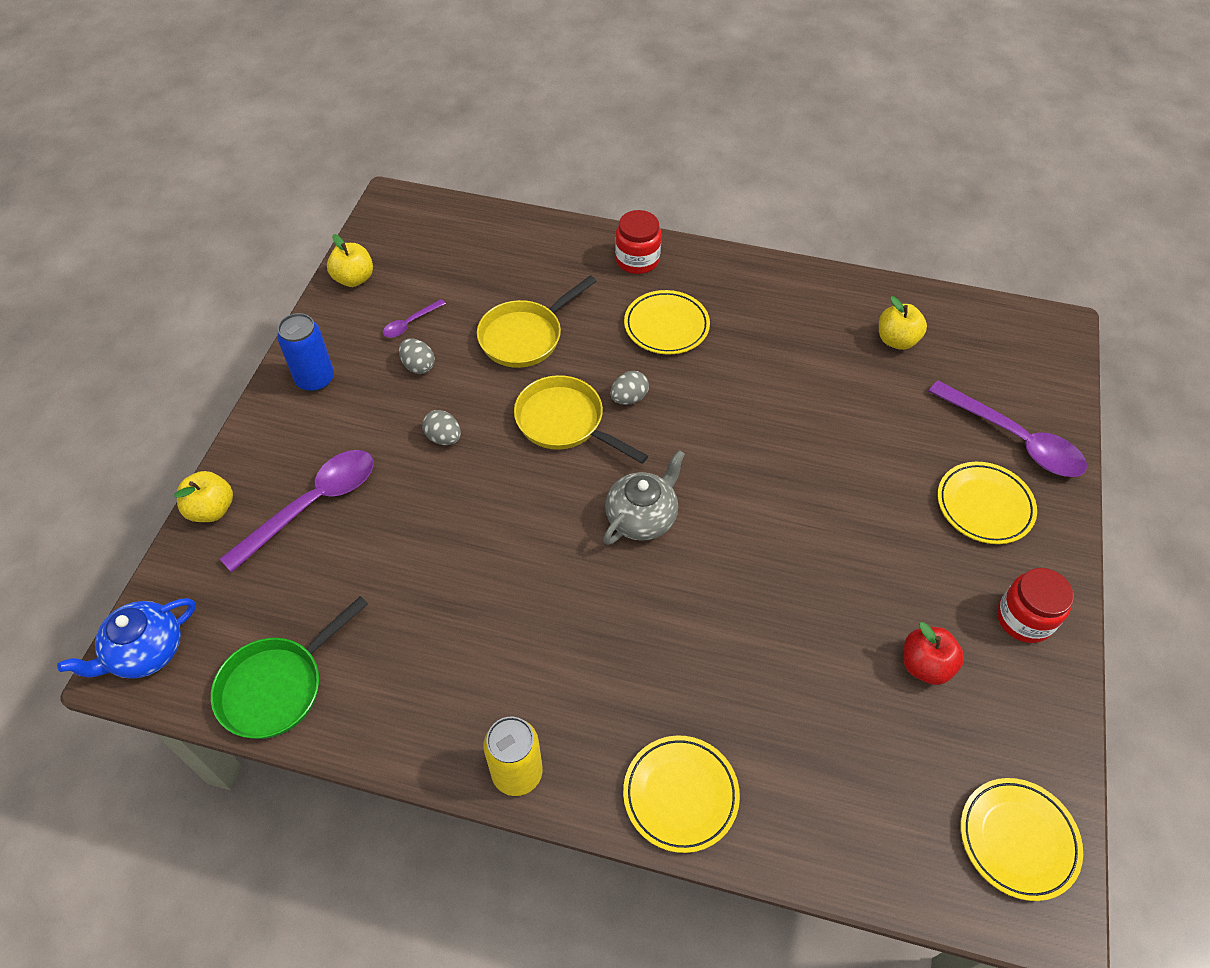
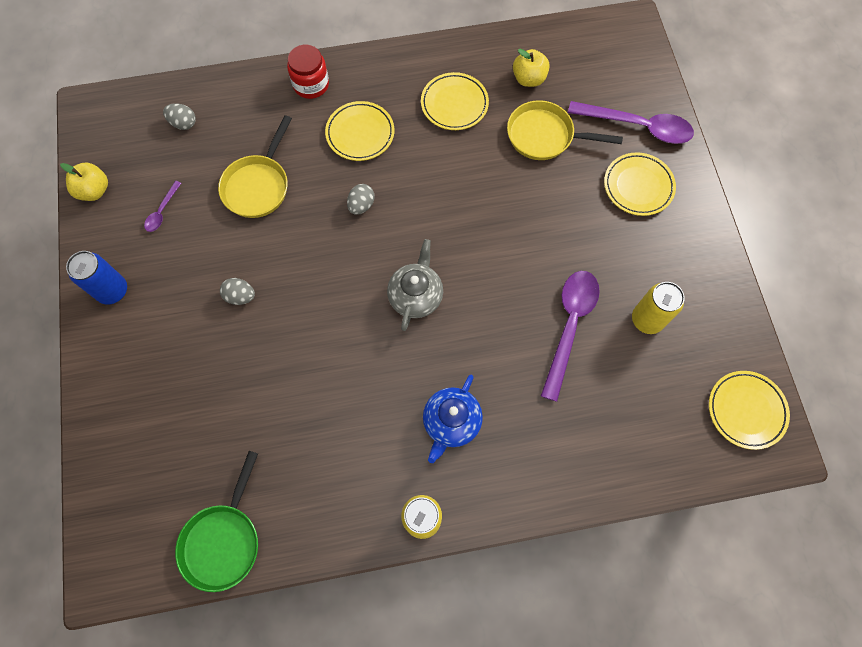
camera: 25 degrees left, 15 degrees up
blue teapot [57,598,196,679] -> blue teapot moved to [423,375,483,463]
yellow apple [174,471,233,522] -> none
purple spoon [220,450,374,572] -> purple spoon moved to [541,271,600,402]
grey egg [399,338,435,374] -> grey egg moved to [163,103,196,130]
yellow pan [514,375,648,464] -> yellow pan moved to [507,100,623,160]
yellow plate [623,736,740,853] -> yellow plate moved to [421,72,489,130]
red apple [903,622,964,685] -> yellow can [632,282,685,334]
red jar [997,568,1074,643] -> none

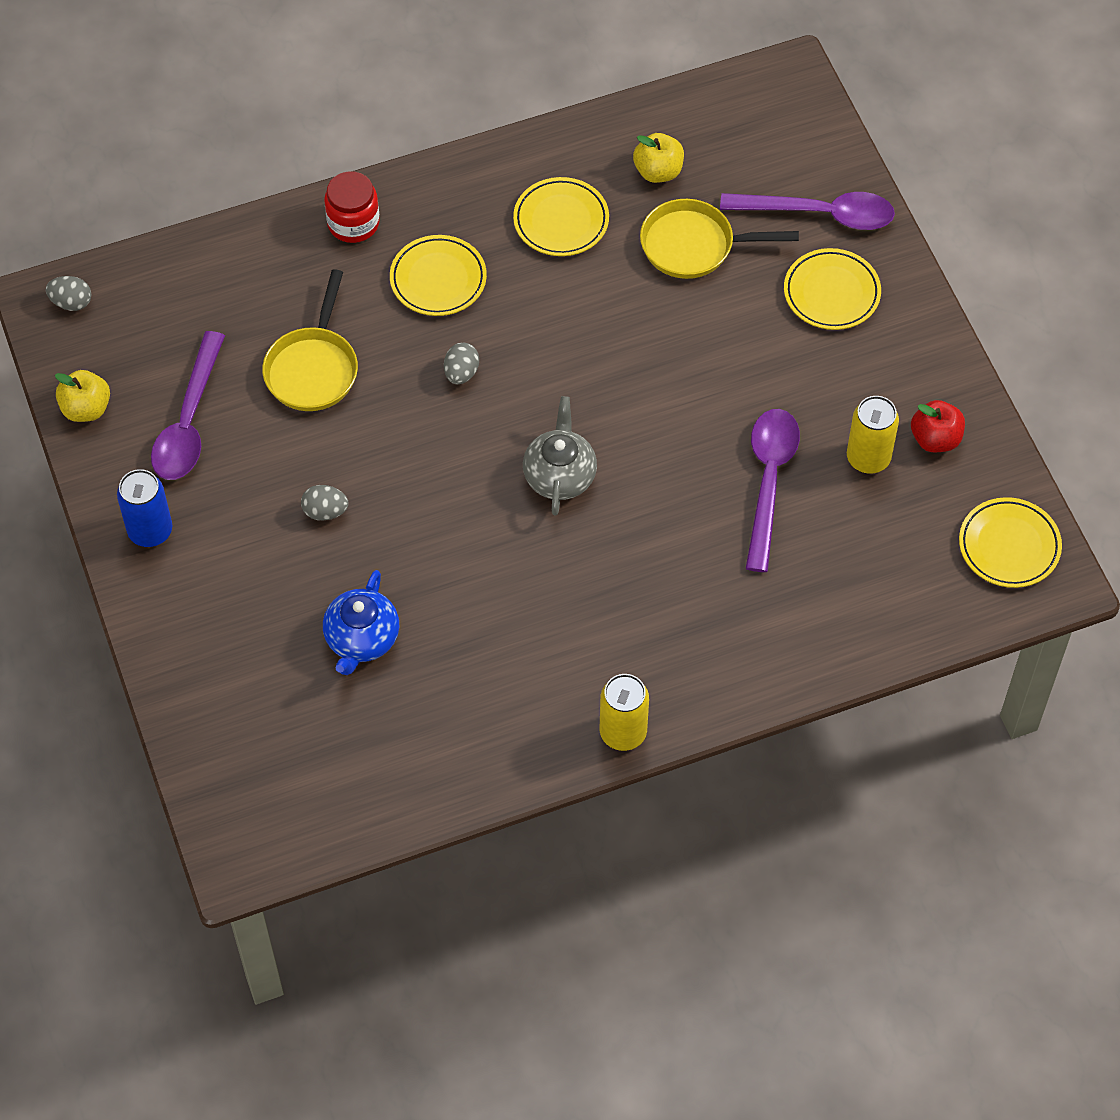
camera: 10 degrees left, 10 degrees down
purple spoon [144,181,181,232] -> purple spoon [151,331,225,480], size x2.12
grey egg [163,103,196,130] -> grey egg moved to [46,276,91,311]
green pan [175,451,258,592] -> none
blue teapot [423,375,483,463] -> blue teapot moved to [323,570,399,675]
none -> red apple [911,400,965,452]

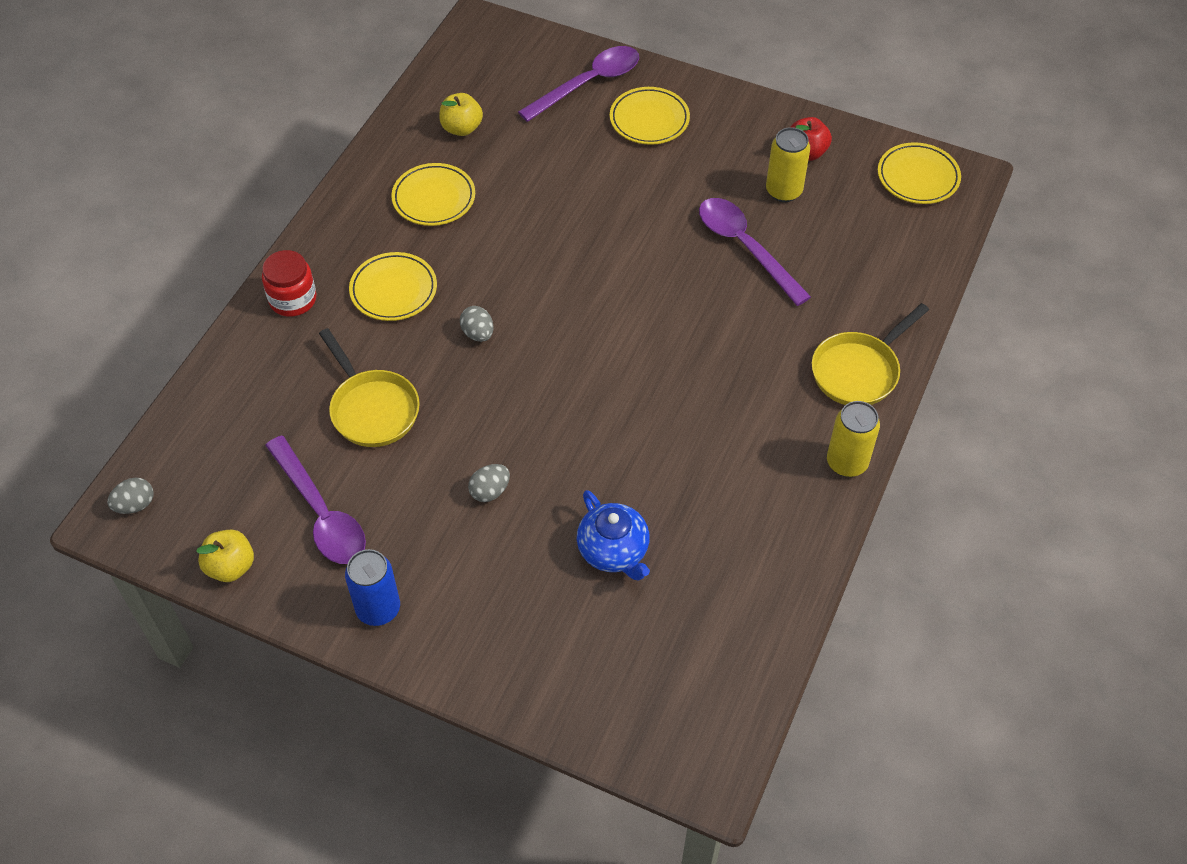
camera: 45 degrees left, 5 degrees down
grey teapot [523,396,597,515] -> none
yellow pan [640,199,799,279] -> yellow pan moved to [812,303,929,405]

